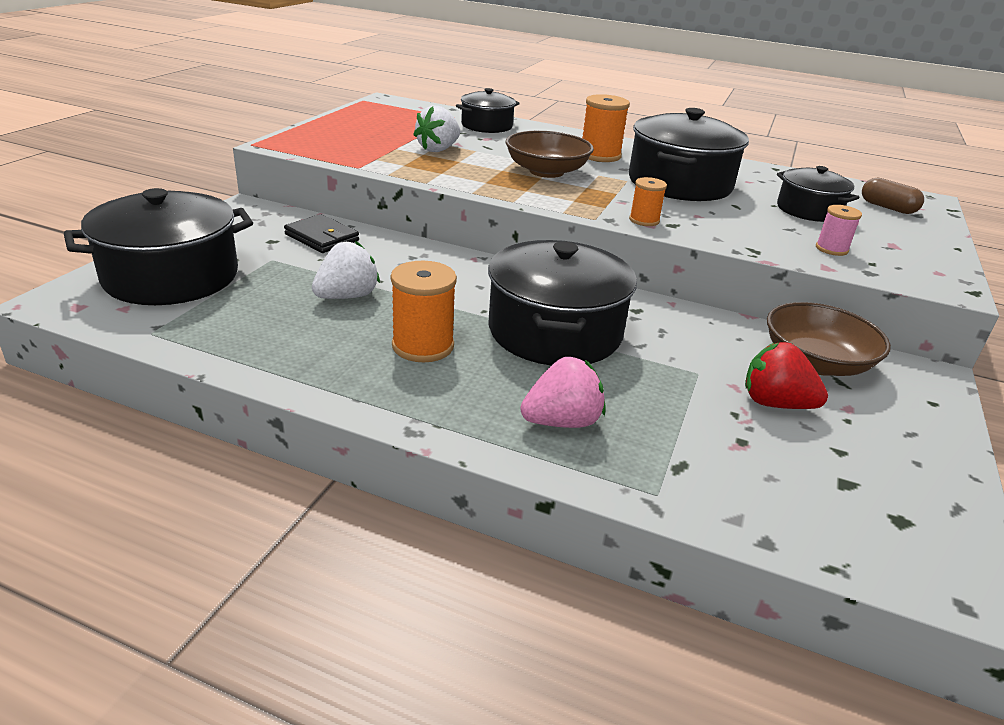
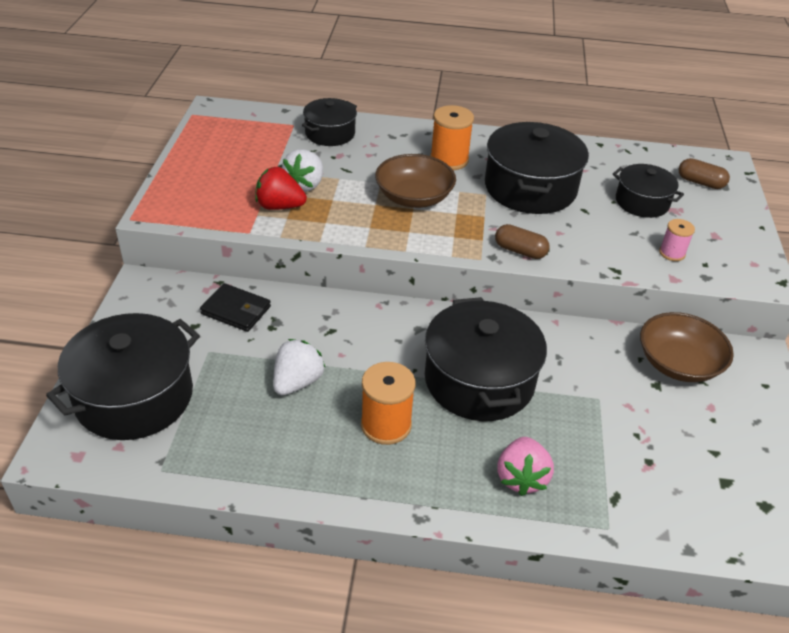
camera: 15 degrees left, 10 degrees up
pink strawberry [520,357,606,428] -> pink strawberry turned 135 degrees clockwise [497,437,554,496]
orange spool [629,177,667,226] -> brown capsule [495,224,550,259]
red strawberry [745,342,828,409] -> red strawberry moved to [256,167,307,210]

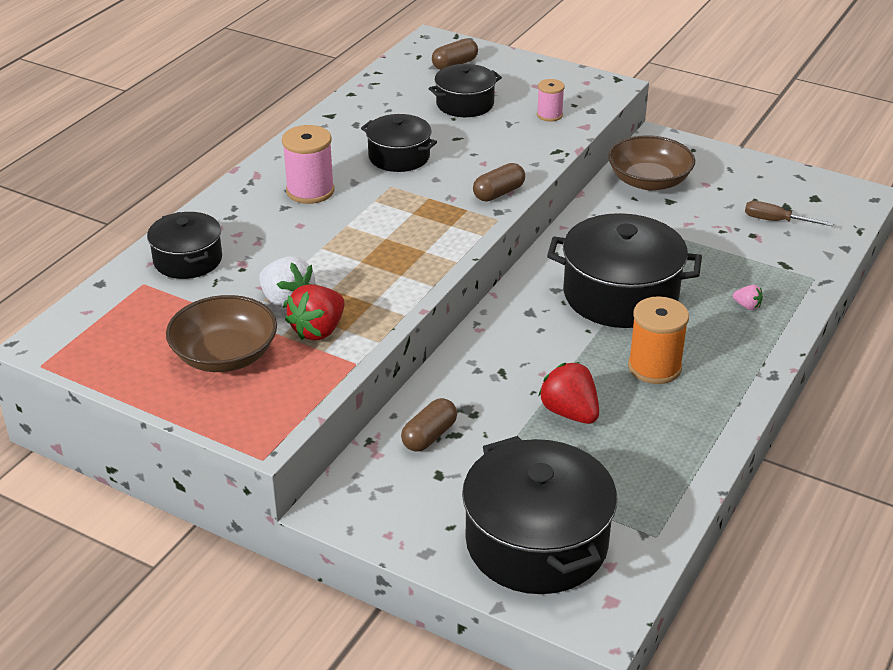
camera: 65 degrees left, 5 degrees down
black wallet [200,283,271,332] -> brown capsule [401,398,457,452]
white strawberry [273,339,326,395] -> red strawberry [538,362,599,424]
brown bowl [375,154,456,208] -> brown bowl moved to [166,295,277,372]
orange spool [430,105,474,170] -> pink spool [282,125,335,204]
black pot [485,122,589,214] -> black pot [361,114,437,172], size x0.58
pink strawberry [497,437,554,496] -> pink strawberry [733,285,763,310], size x0.49
none -> brown screwdriver [745,201,834,226]

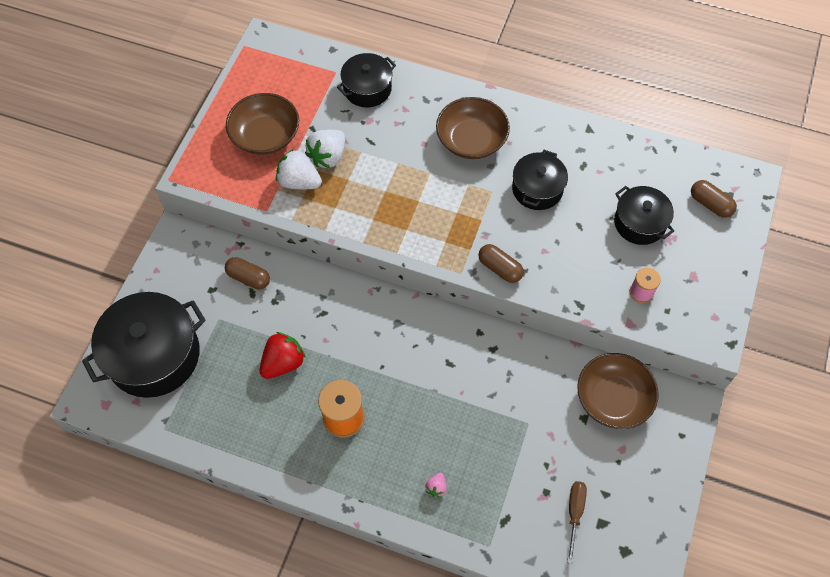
camera: 80 degrees right, 25 degrees up
pink spool [282,125,335,204] -> brown bowl [436,97,510,159]
red strawberry [285,284,344,341] -> white strawberry [276,149,322,189]
black pot [547,213,702,328] -> none

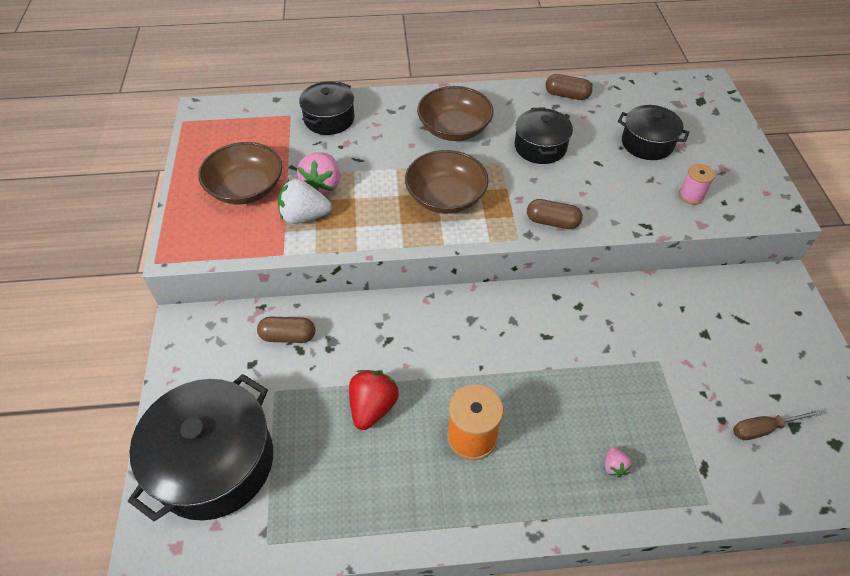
camera: 25 degrees left, 10 degrees down
white strawberry [305,130,345,168] -> pink strawberry [297,152,340,195]
brown screwdriver [567,481,587,564] -> brown screwdriver turned 90 degrees counterclockwise [733,409,822,440]
brown bowl [577,353,659,429] -> brown bowl moved to [405,150,489,214]
brown capsule [691,180,737,218] -> brown capsule moved to [545,74,593,100]

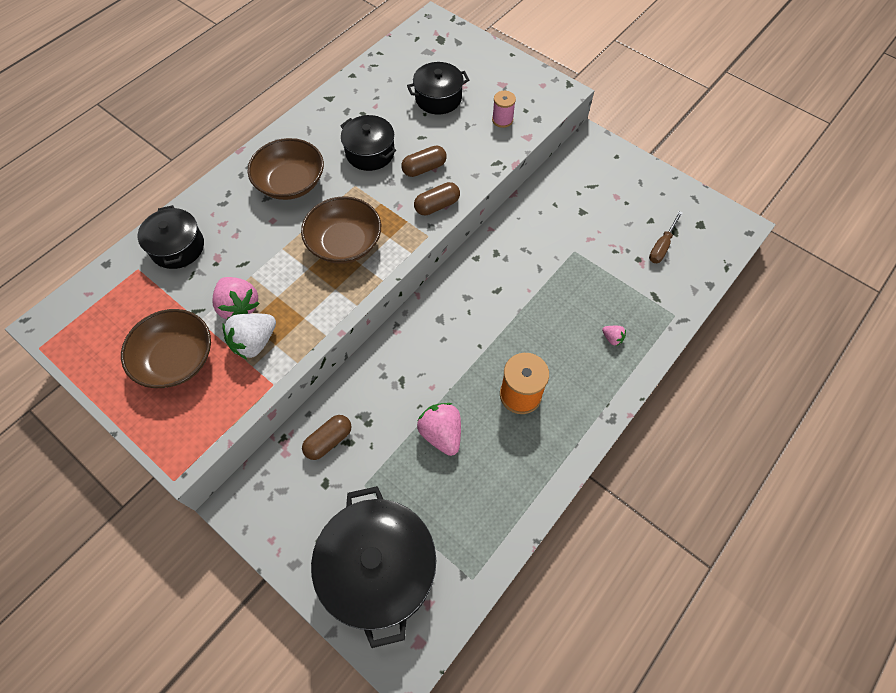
camera: 45 degrees left, 10 degrees up
red strawberry [349,370,399,430] -> pink strawberry [417,403,461,456]
brown capsule [545,74,593,100] -> brown capsule moved to [401,146,447,177]

